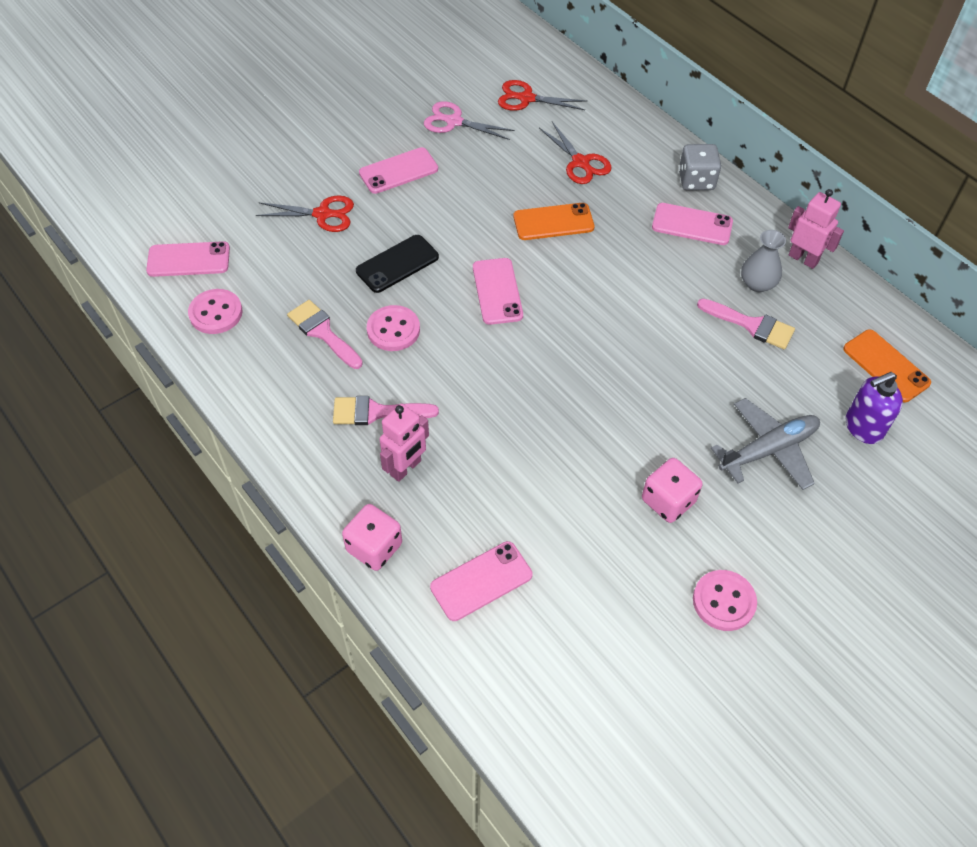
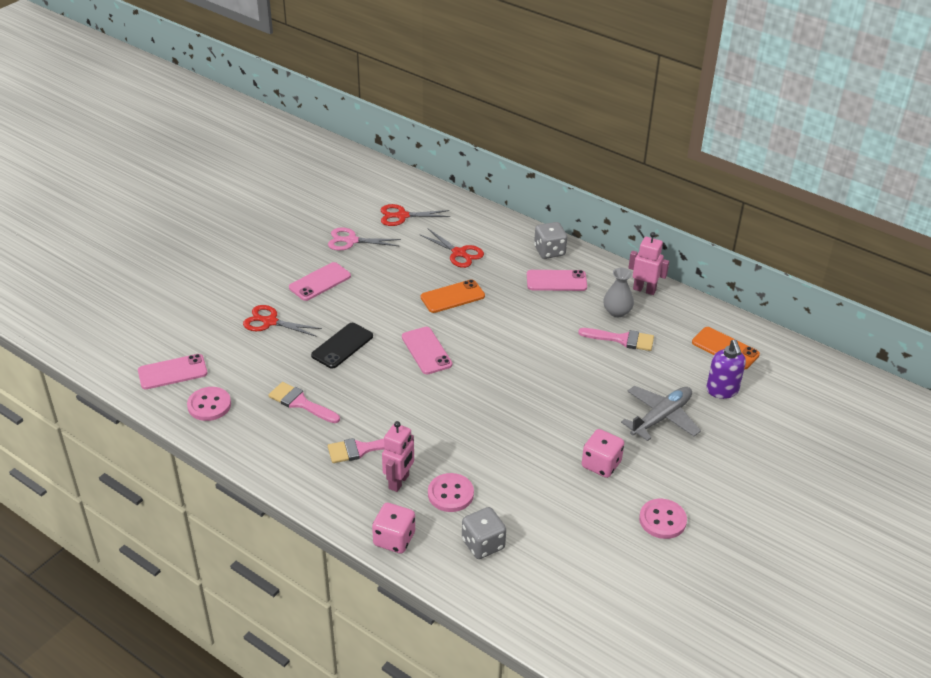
camera: 15 degrees left, 15 degrees down
red scissors [256,196,354,232] -> red scissors turned 150 degrees counterclockwise [243,305,322,337]
pink button [367,305,420,351] -> pink button moved to [428,473,474,512]
pink phone [430,541,533,621] -> grey dice [462,507,506,559]
purple soap dispenser [846,372,903,444] -> purple soap dispenser turned 60 degrees counterclockwise [706,340,746,399]

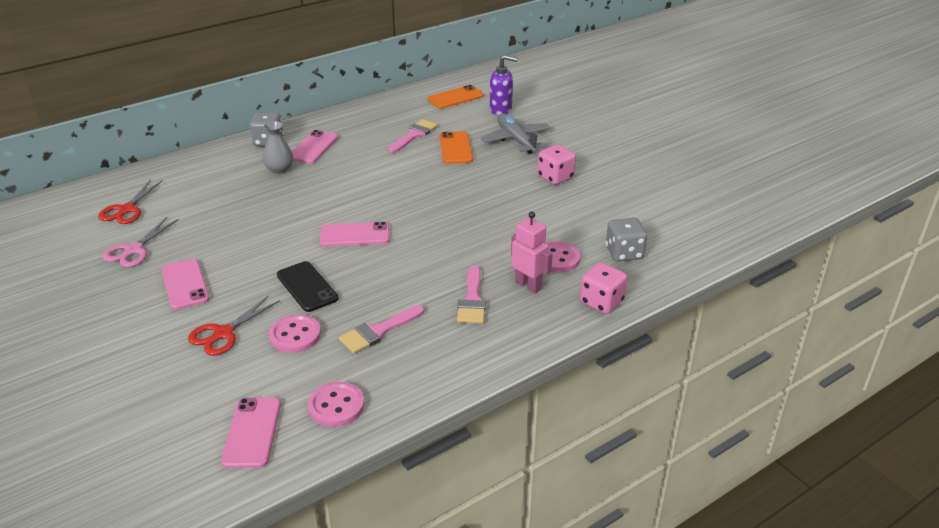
camera: 70 degrees left, 5 degrees down
red scissors [419,229,484,268] -> none
orange phone [421,279,485,313] -> orange phone moved to [439,131,473,164]
grey vase [603,268,634,317] -> grey vase moved to [263,121,293,174]
pink robot [628,232,669,295] -> none
pink button [639,499,687,539] -> pink button moved to [269,314,321,353]

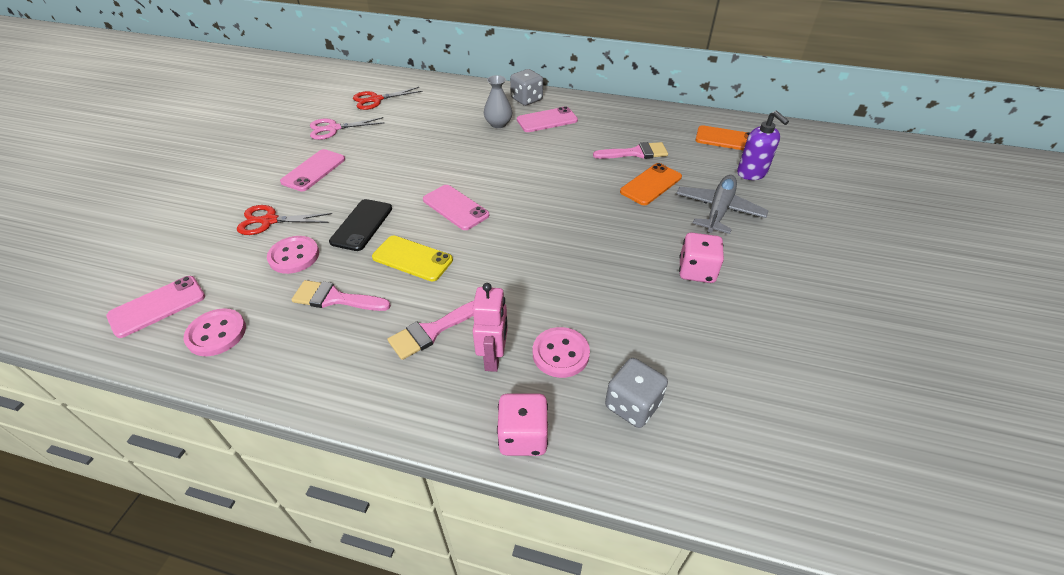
camera: 50 degrees right, 10 degrees up
none -> yellow phone [372,236,453,281]

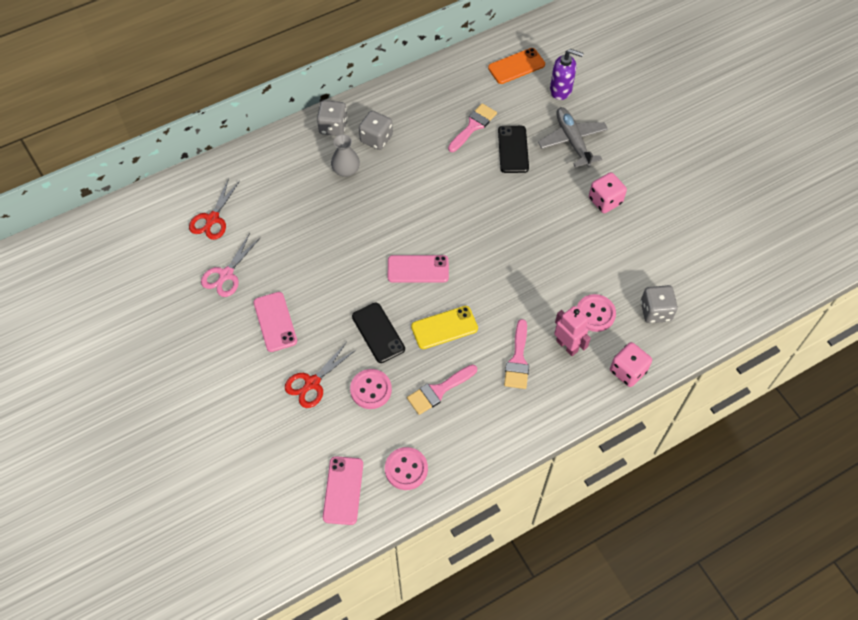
camera: 45 degrees left, 15 degrees up
pink phone [517,106,578,132] -> grey dice [359,111,393,150]
orange phone [620,163,682,205] -> black phone [498,126,529,173]

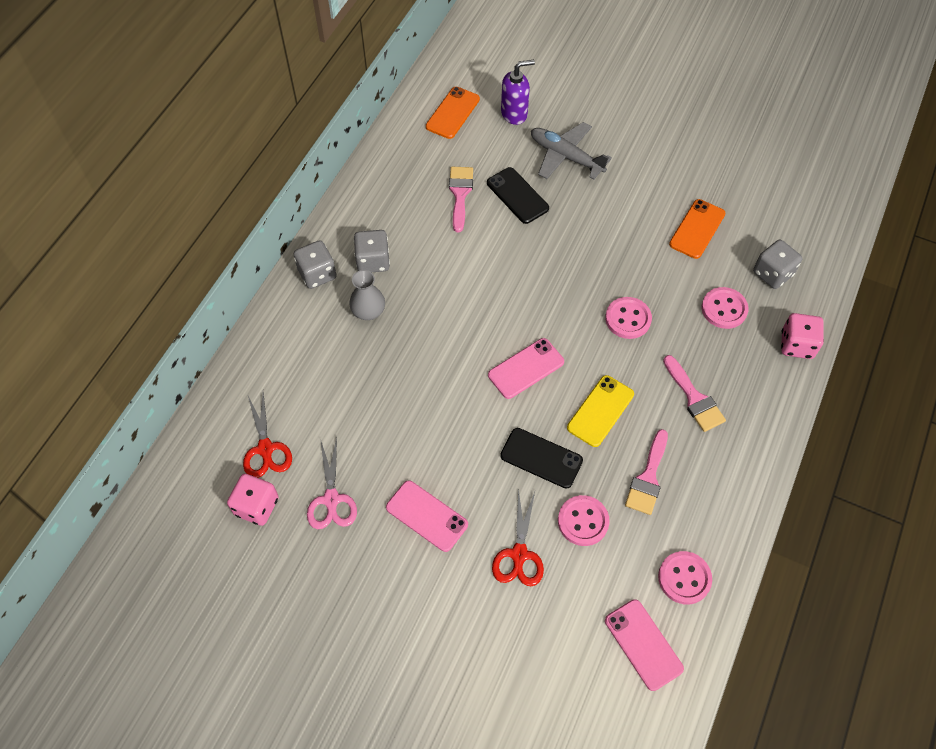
camera: 35 degrees left, 0 degrees up
pink robot [554,306,591,356] -> none
pink dice [589,172,627,213] -> pink dice moved to [227,474,279,526]
none -> pink button [605,297,652,339]
none -> orange phone [669,199,725,259]

